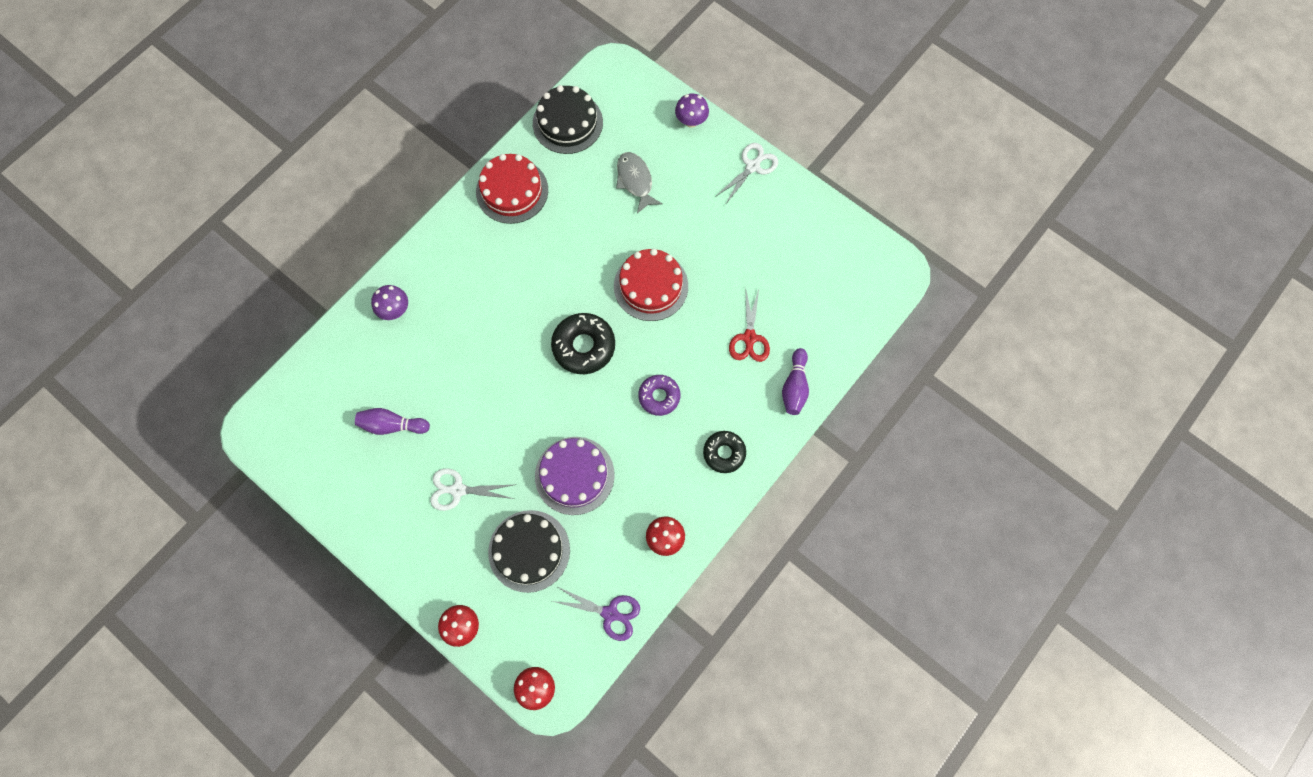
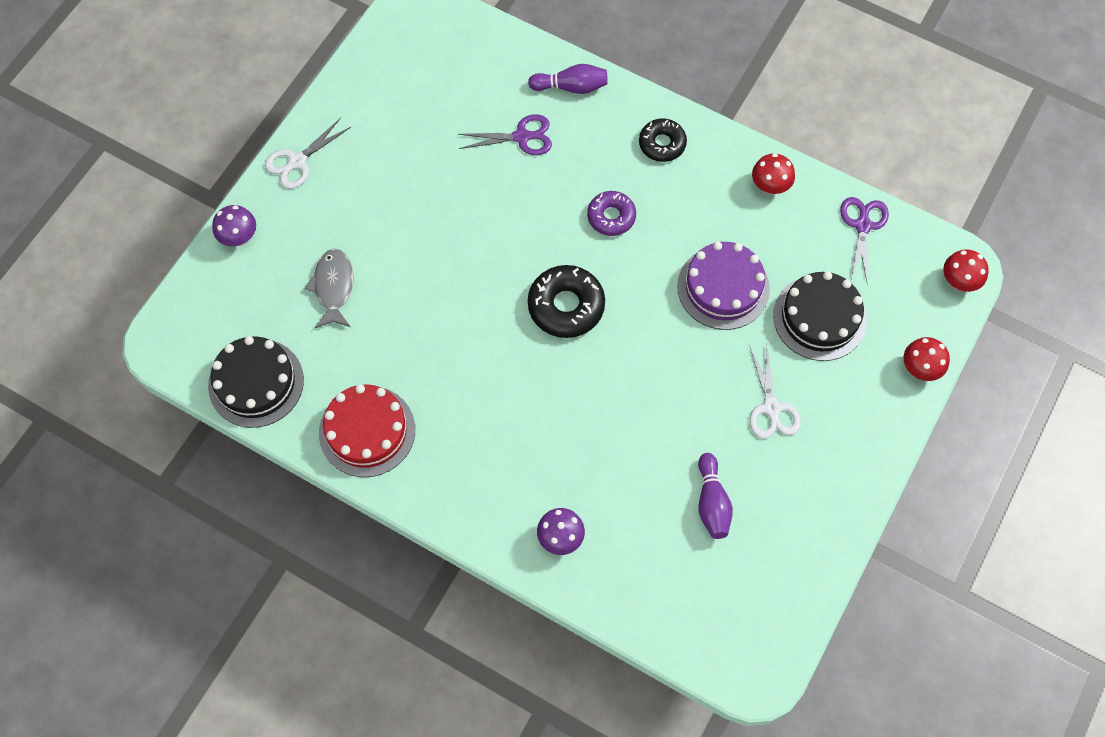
camera: 100 degrees left, 5 degrees down
red cake [614,249,688,321] -> none
grey fish [616,152,663,213] -> grey fish turned 120 degrees clockwise [305,249,354,328]
white scissors [715,143,778,205] -> white scissors turned 75 degrees counterclockwise [265,118,351,189]
red scissors [729,286,770,362] -> purple scissors [458,114,552,155]

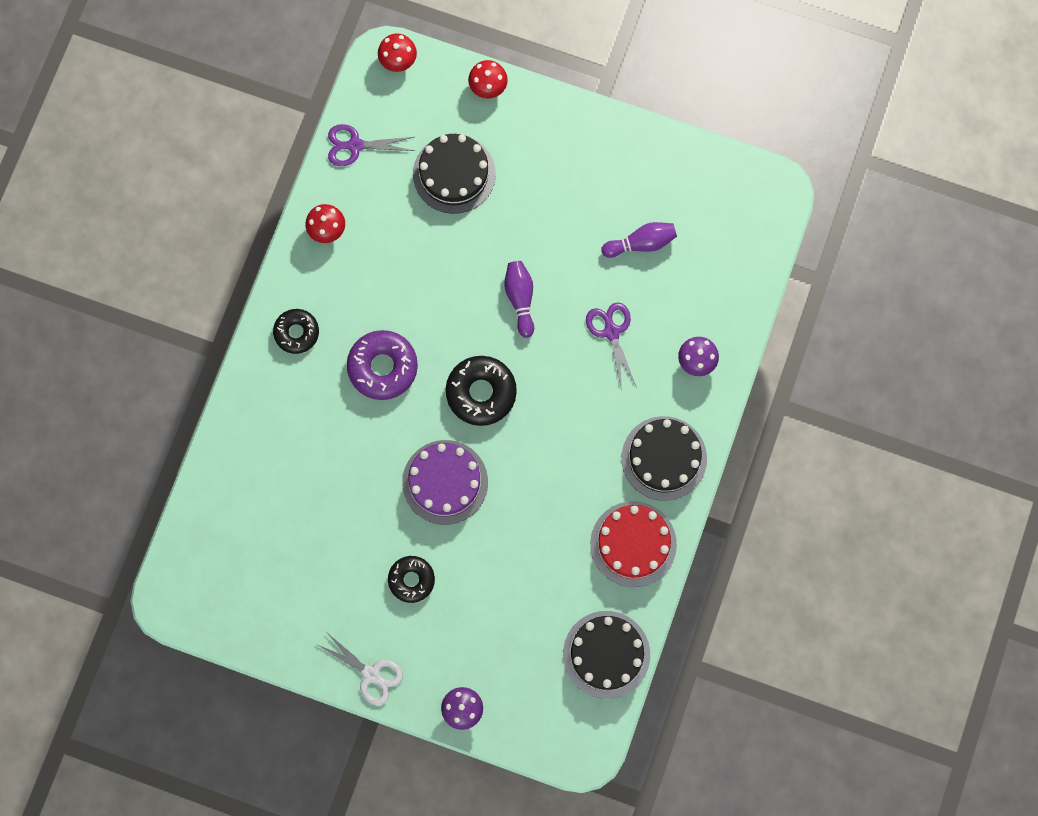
camera: 100 degrees left, 10 degrees up
grey fish [305,249,354,328] -> none
purple scissors [458,114,552,155] -> purple scissors moved to [586,302,636,391]
purple bowling pin [528,64,608,94] -> purple bowling pin moved to [505,261,534,338]
purple donut [587,191,636,236] -> purple donut [347,330,418,400], size x1.54
purple cake [677,242,770,330] -> purple cake moved to [402,440,488,525]
white scissors [749,345,801,439] -> none
none -> black donut [388,556,435,603]
none -> black cake [621,416,707,501]

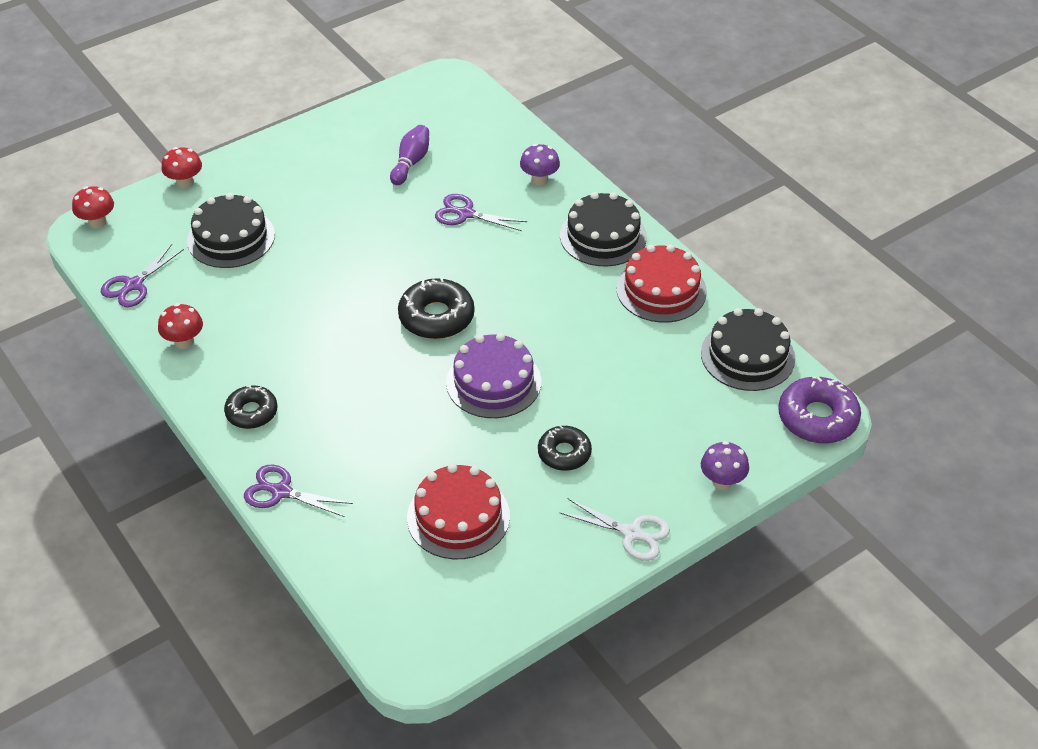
camera: 55 degrees left, 30 degrees down
white scissors [316,632,403,706] -> white scissors turned 45 degrees clockwise [559,498,670,561]
purple donut [347,330,418,400] -> purple donut moved to [778,376,861,444]
purple bowling pin [505,261,534,338] -> none
none -> purple scissors [244,465,353,517]
none -> red cake [407,464,510,559]

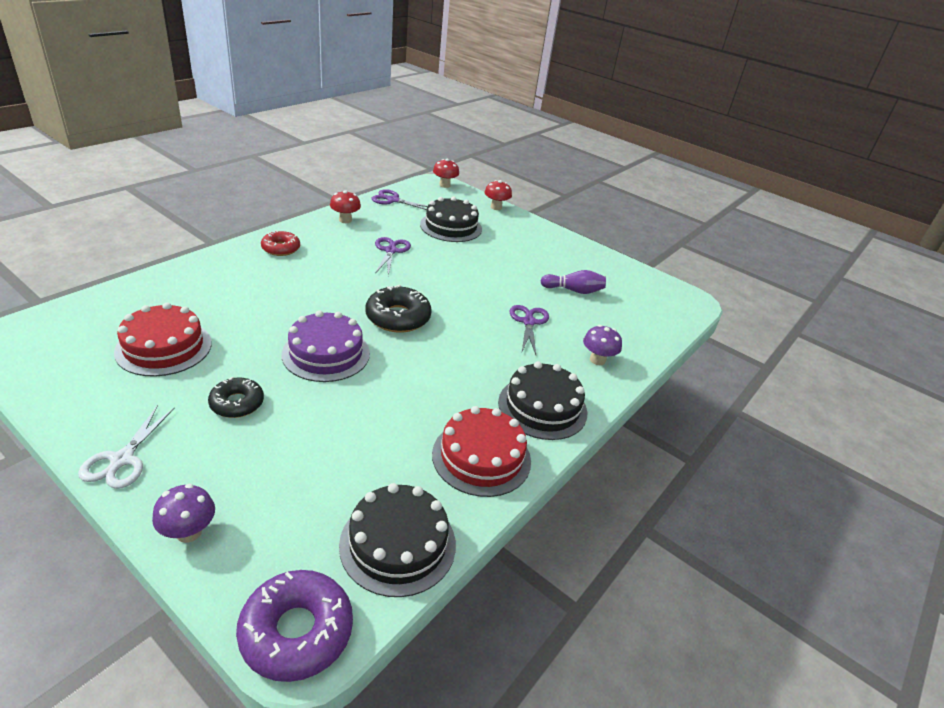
camera: 70 degrees right, 10 degrees down
black donut [224,385,277,429] -> red donut [261,231,300,256]
purple scissors [244,465,353,517] -> purple scissors moved to [375,237,411,276]

